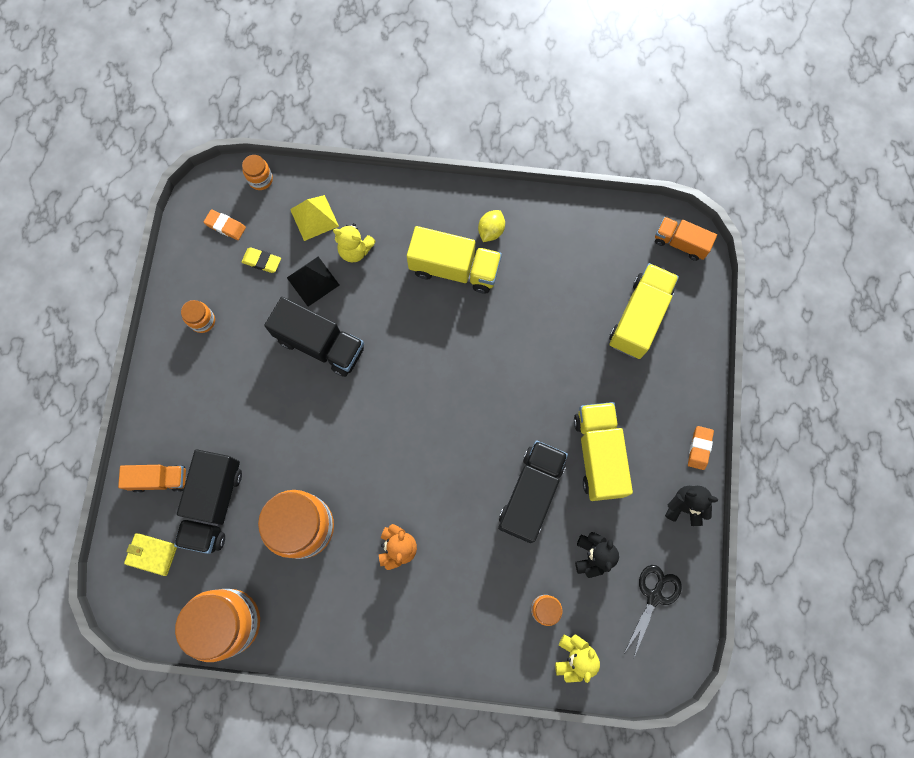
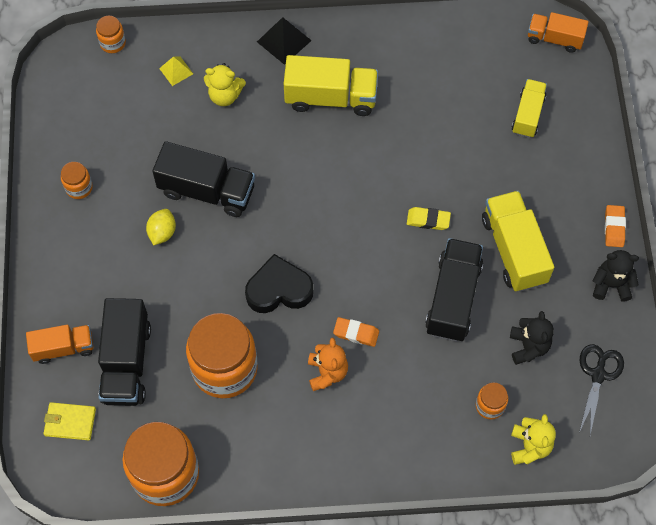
camera: 10 degrees left, 10 degrees down
orange eraser [204,210,246,240] -> orange eraser moved to [333,317,379,347]
yellow eraser [242,248,281,273] -> yellow eraser moved to [407,207,451,230]
black pyramid [287,257,339,307] -> black pyramid moved to [257,17,312,65]
yellow pyramid [290,195,339,241] -> yellow pyramid [159,56,193,86], size x0.63
yellow lemon [478,210,505,242] -> yellow lemon moved to [146,209,176,245]
yellow truck [609,263,679,359] -> yellow truck [512,79,547,138], size x0.62
none -> black heart [245,254,313,313]

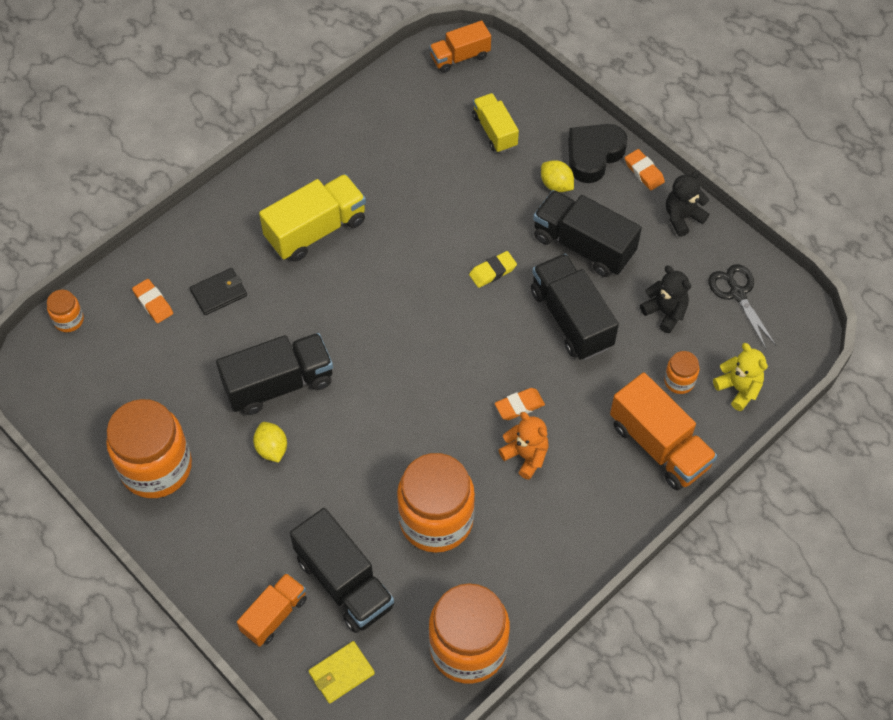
camera: 40 degrees left, 5 degrees down
orange jar [61,162,93,199] -> orange jar [106,399,192,498], size x2.25
yellow pyramid [159,56,193,86] -> orange eraser [132,279,173,323]
yellow teddy bear [204,63,246,106] -> black wallet [190,268,247,315]
black heart [245,254,313,313] -> black heart moved to [568,124,627,183]
black pyramid [257,17,312,65] -> none
yellow truck [482,191,554,292] -> black truck [533,190,642,277]
none -> yellow lemon [541,160,574,192]
none -> orange truck [610,372,717,490]

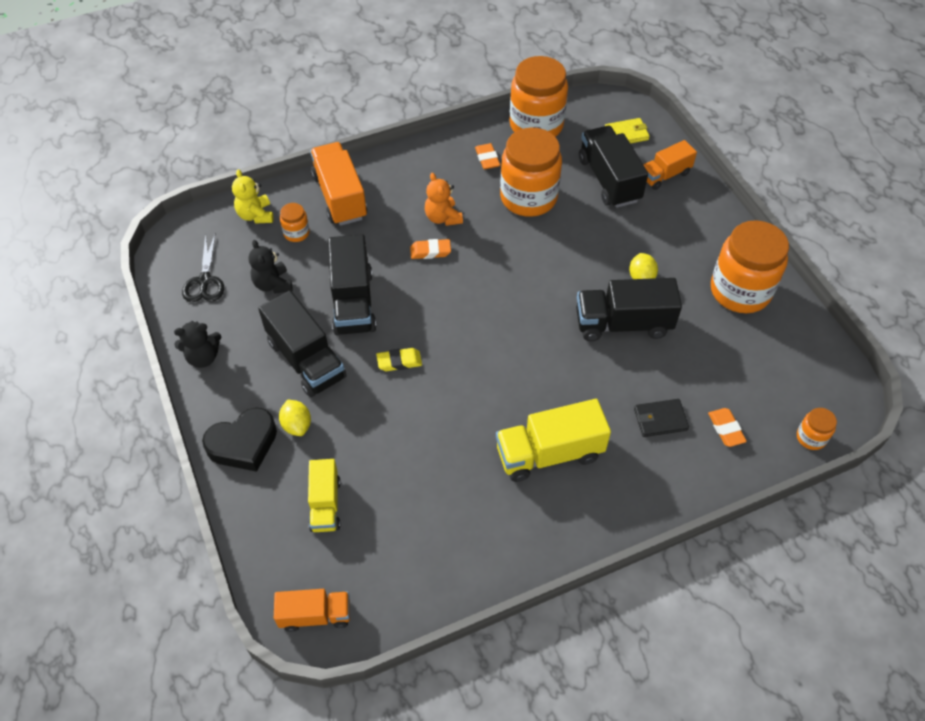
camera: 160 degrees left, 5 degrees down
orange eraser [625,149,665,190] -> orange eraser moved to [475,143,500,169]

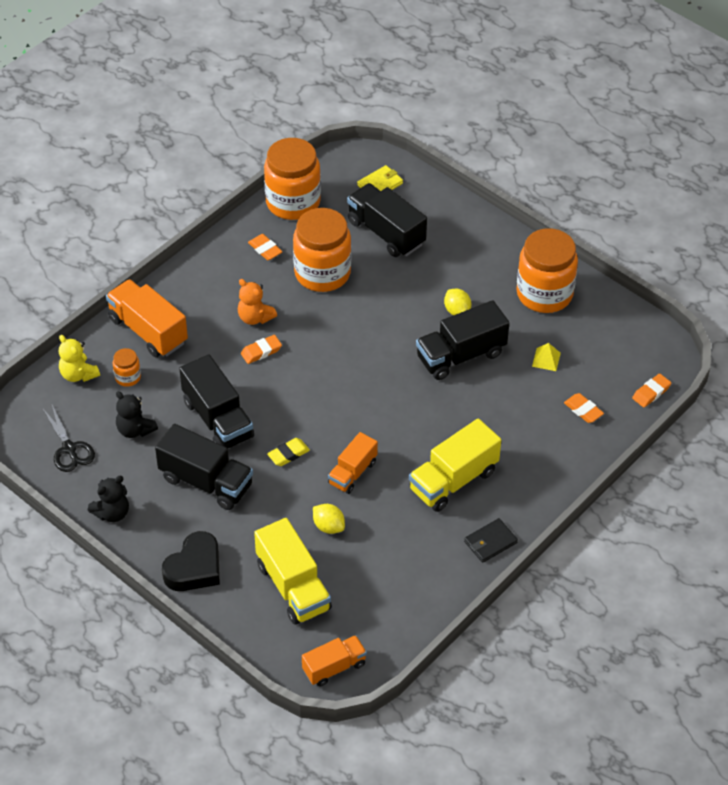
camera: 25 degrees left, 5 degrees down
yellow lemon [279,400,311,436] -> yellow lemon moved to [313,504,345,534]
yellow truck [308,459,341,532] -> yellow truck [254,518,332,625], size x1.61
black wallet [634,399,689,437] -> black wallet moved to [464,518,518,563]
orange truck [644,140,697,190] -> orange truck moved to [328,432,378,494]
orange jar [797,408,837,450] -> orange eraser [632,374,671,407]
none -> yellow pyramid [532,343,561,371]

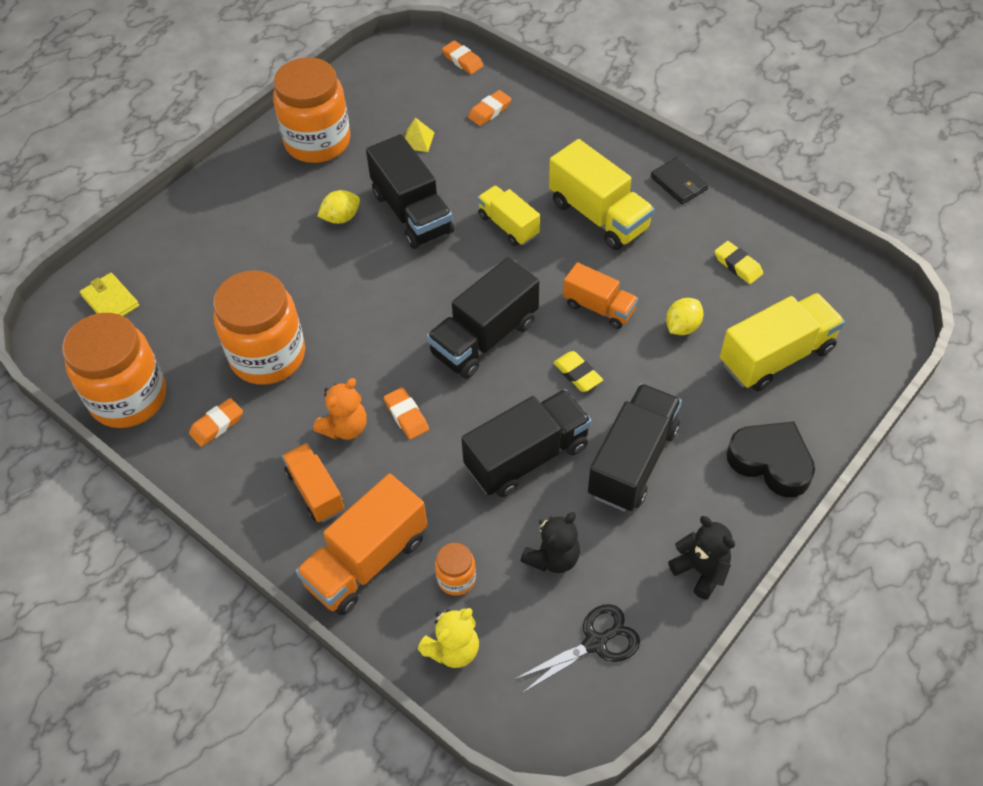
camera: 90 degrees left, 5 degrees up
orange truck [302,635,367,687] -> orange truck moved to [282,443,344,522]
black truck [347,183,427,257] -> black truck moved to [427,257,539,379]
none -> yellow truck [477,186,540,246]
none -> yellow eraser [715,241,763,284]

